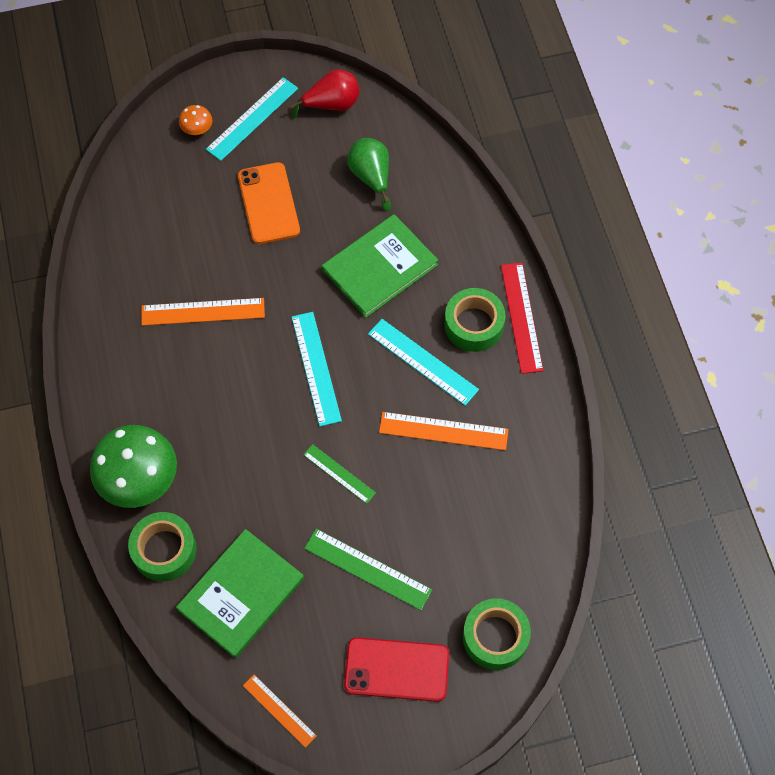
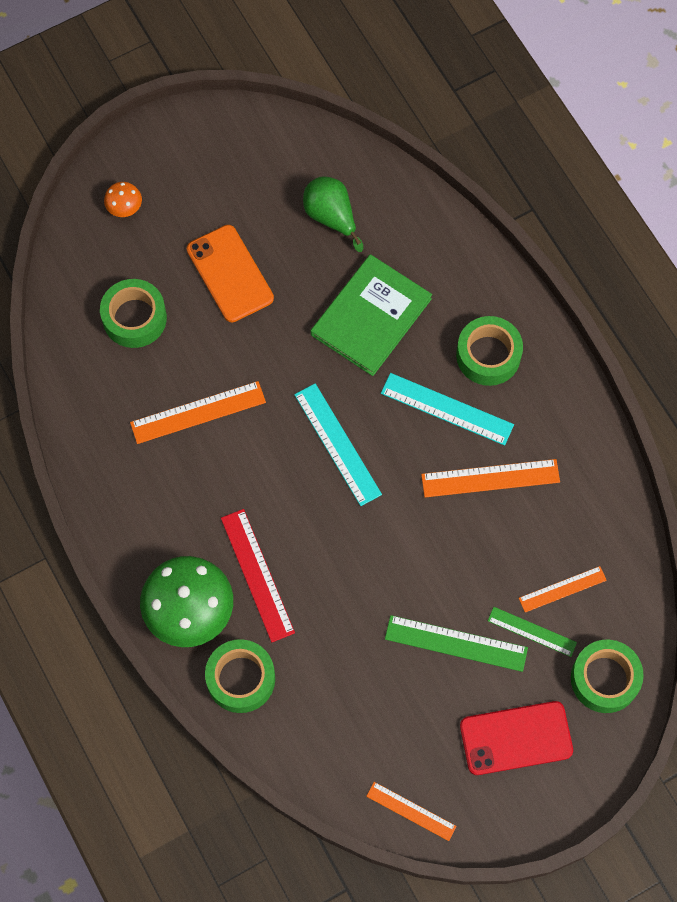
camera: 15 degrees left, 5 degrees up
green book [176,529,304,658] -> none
turquoise ruler [206,77,298,161] -> none
red pear [291,69,359,119] -> none
green ruler [303,444,376,504] -> green ruler moved to [488,607,577,657]
red ruler [501,263,543,374] -> red ruler moved to [221,509,295,643]
none -> green tape [100,279,167,348]
none -> orange ruler [519,566,607,613]

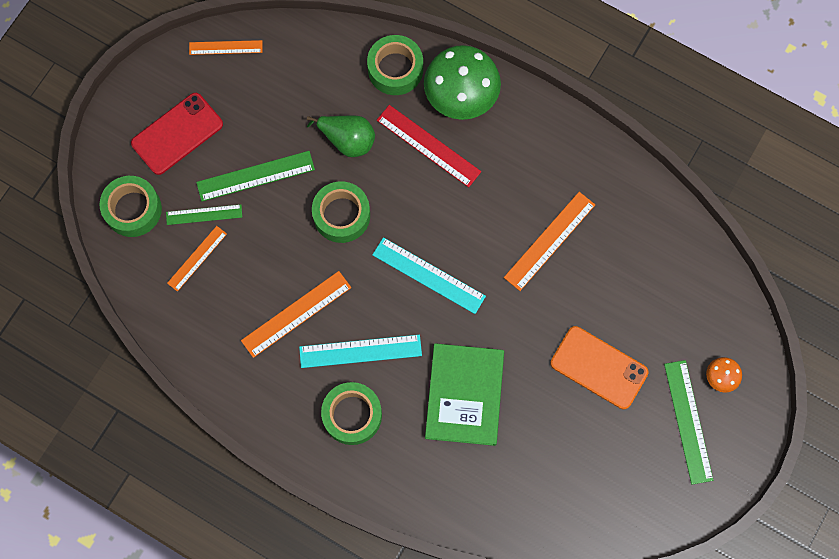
camera: 150 degrees right, 5 degrees up
green tape [100,279,167,348] -> green tape moved to [312,181,370,243]
green pear [303,177,363,252] -> green pear moved to [307,116,375,157]
none -> green ruler [664,360,713,484]

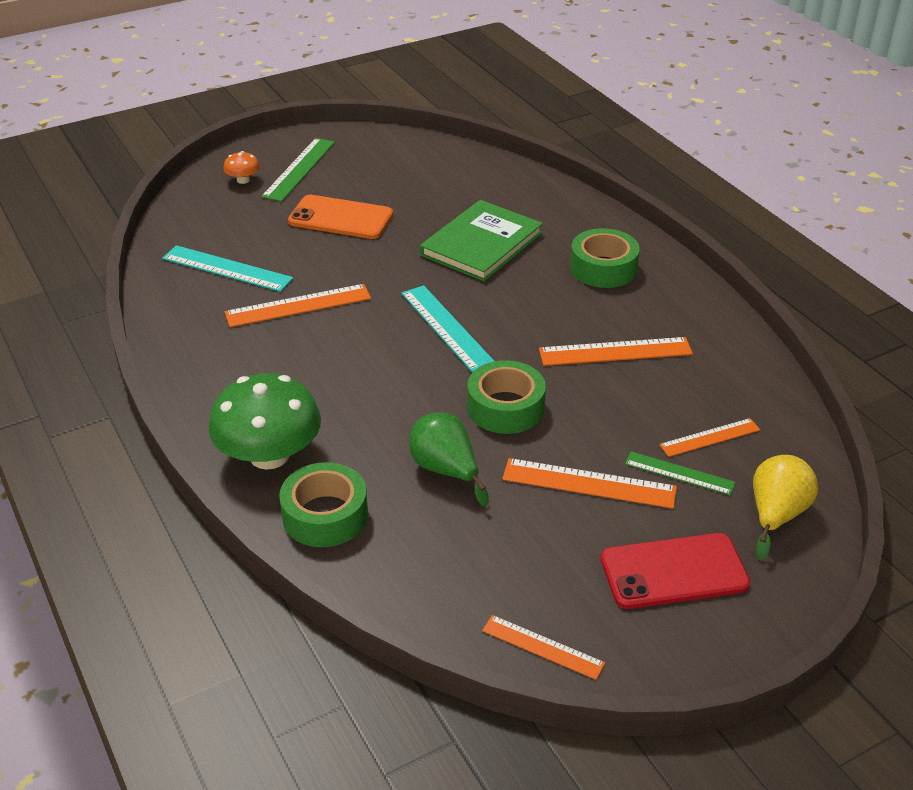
camera: 150 degrees left, 35 degrees down
green tape [100,176,162,237] -> yellow pear [753,455,818,561]
green ruler [196,151,315,201] -> orange ruler [502,458,677,509]
turquoise ruler [299,335,422,368] -> turquoise ruler moved to [162,245,293,292]
red ruler [377,105,481,187] -> none
orange phone [550,326,649,409] -> orange phone turned 45 degrees counterclockwise [288,195,393,239]

